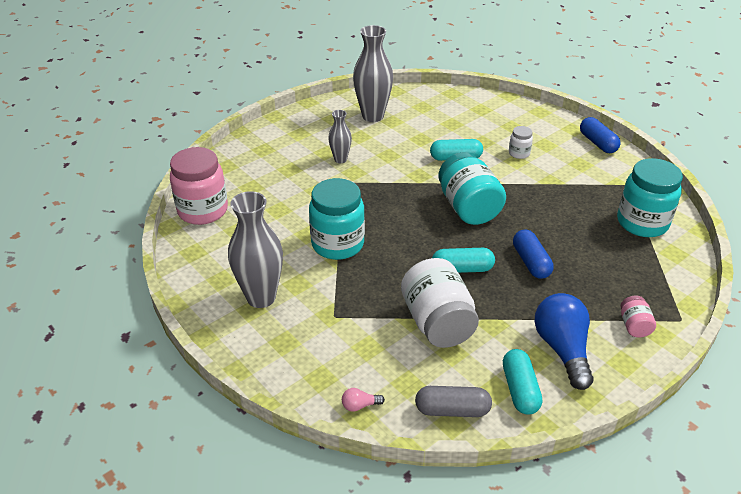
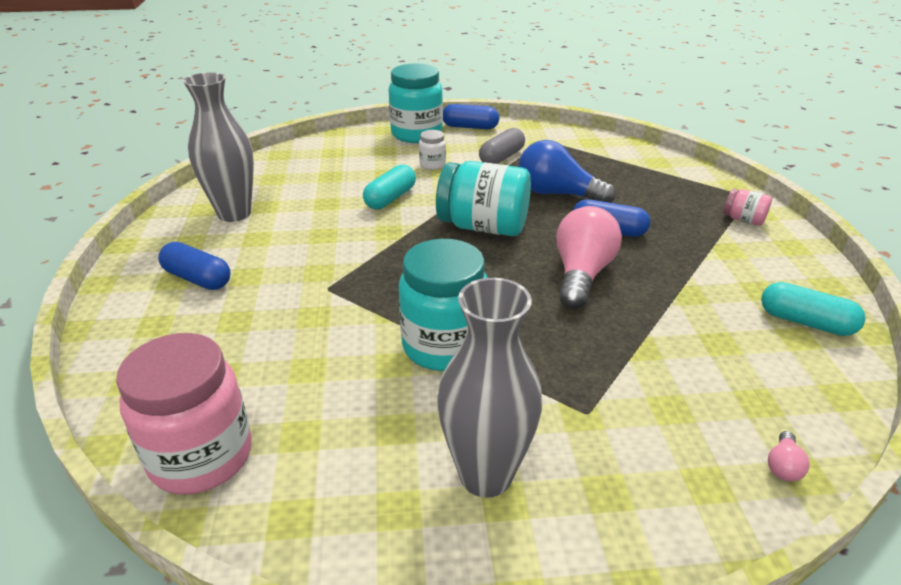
camera: 55 degrees left, 5 degrees down
grey vase [328,110,352,163] -> none
white jar [401,258,479,348] -> none
grey capsule [415,386,492,417] -> grey capsule moved to [479,128,525,164]
turquoise capsule [432,248,495,273] -> pink light bulb [556,206,622,309]
blue light bulb [534,293,594,390] -> blue light bulb moved to [519,140,615,203]
turquoise jar [617,158,683,237] -> turquoise jar moved to [389,64,443,143]
none -> blue capsule [158,242,231,290]

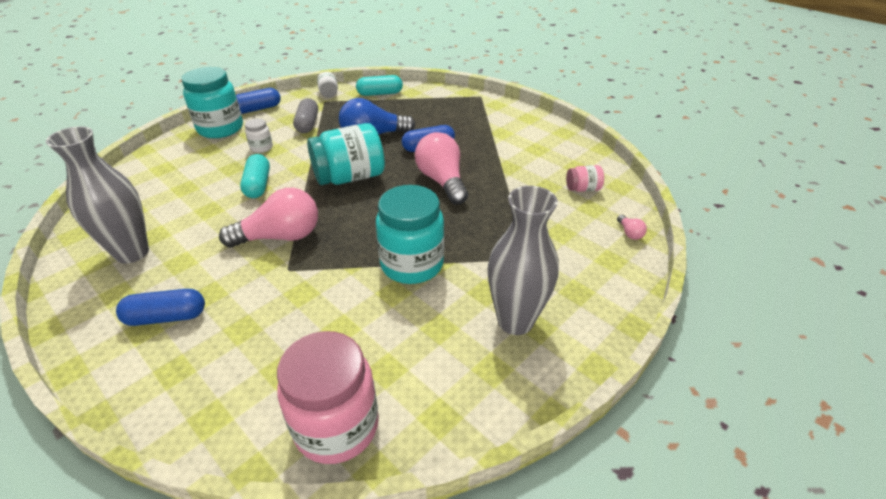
camera: 40 degrees left, 5 degrees up
pink jar [723,189,772,226] -> pink jar moved to [566,165,604,192]
turquoise capsule [761,282,866,336] -> turquoise capsule moved to [356,75,403,96]
none -> pink light bulb [219,188,318,248]
none -> white jar [317,72,338,98]

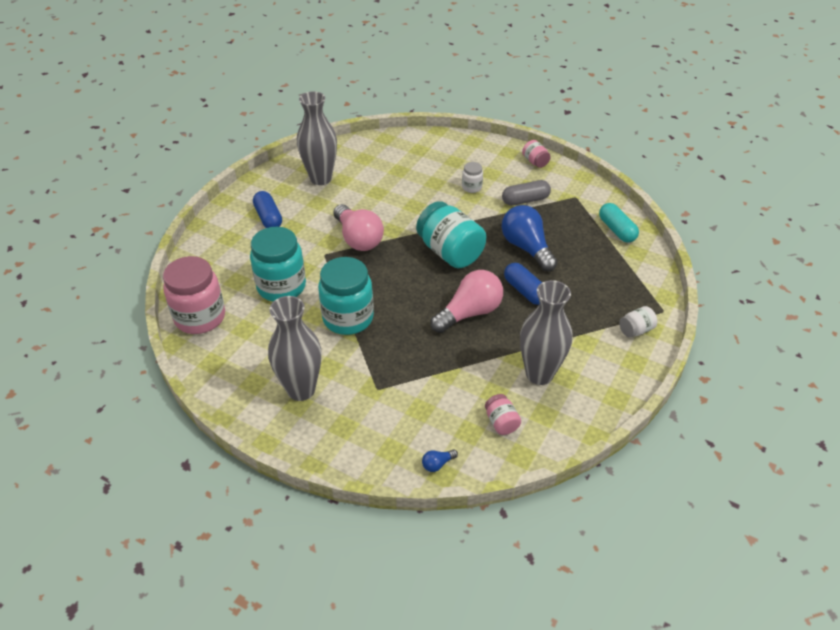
camera: 75 degrees right, 5 degrees up
turquoise jar [181,67,243,138] -> turquoise jar moved to [250,227,306,302]
blue capsule [236,88,281,114] -> pink jar [522,140,551,168]
turquoise capsule [240,154,270,198] -> none
white jar [317,72,338,98] -> white jar moved to [619,306,657,337]
pink light bulb [617,215,647,240] -> blue light bulb [422,449,458,472]
none -> grey vase [520,280,572,385]

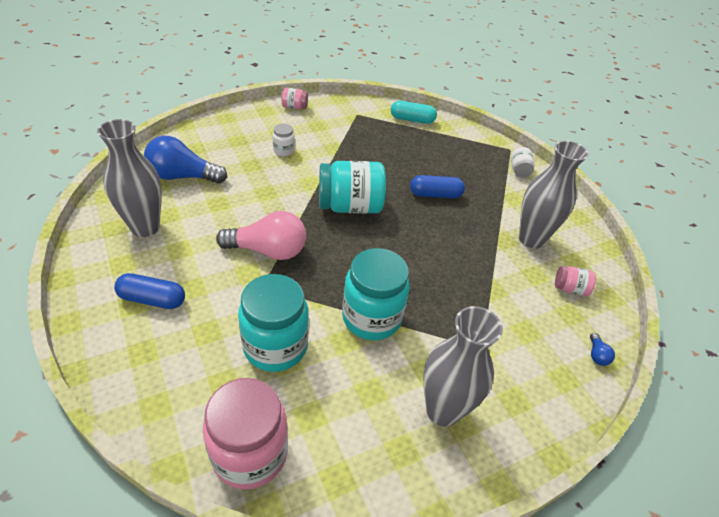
camera: 60 degrees left, 0 degrees up
pink light bulb [430,270,503,333] -> none
grey capsule [502,180,551,206] -> none
blue light bulb [502,205,557,271] -> blue light bulb moved to [144,136,227,184]

